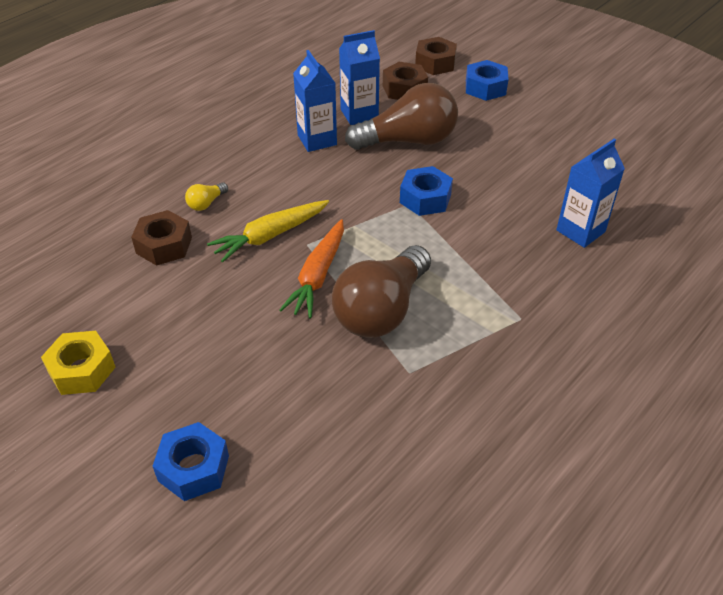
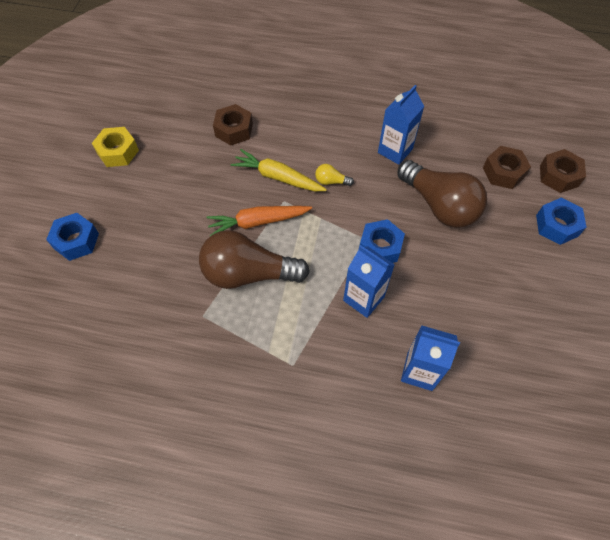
camera: 60 degrees right, 15 degrees up
yellow light bulb [185,182,228,211] -> yellow light bulb moved to [315,164,354,186]
blue carton [339,30,380,125] -> blue carton moved to [343,245,395,318]

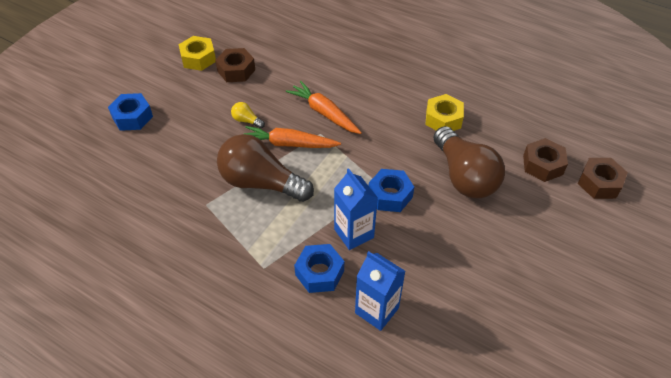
camera: 20 degrees right, 10 degrees down
brown nut [213,104,253,146] -> brown nut moved to [215,48,255,82]
yellow carrot [231,149,327,191] -> orange carrot [286,81,362,134]
yellow light bulb [315,164,354,186] -> yellow light bulb moved to [231,102,265,129]
blue carton [378,85,424,165] -> yellow nut [426,94,464,131]
blue nut [536,198,586,245] -> blue nut moved to [294,244,344,293]

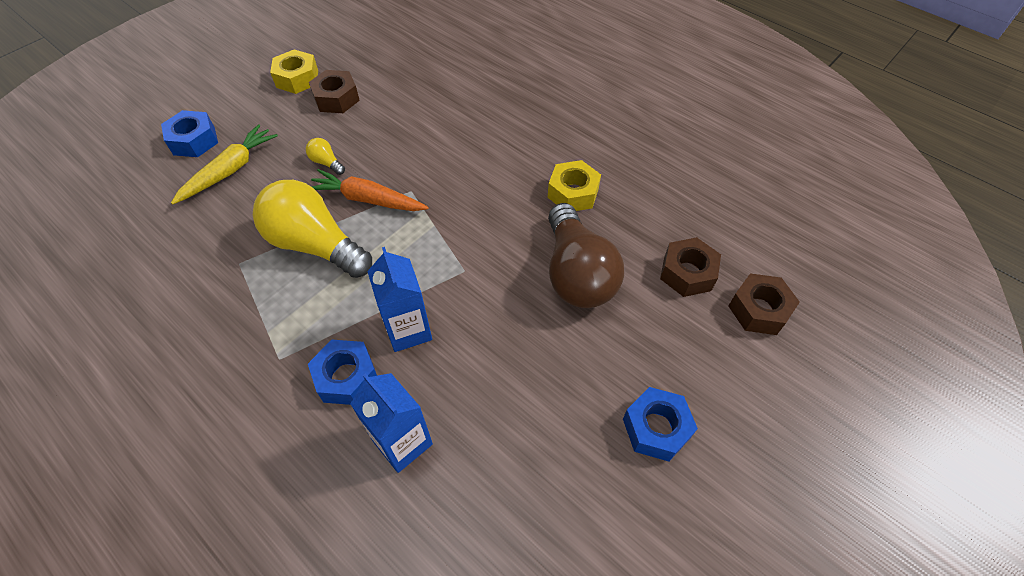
camera: 10 degrees right, 5 degrees up
brown light bulb [217,134,314,202] -> yellow light bulb [253,180,372,278]
orange carrot [286,81,362,134] -> none
blue nut [369,169,414,212] -> blue nut moved to [623,387,698,461]
none -> yellow carrot [171,124,278,204]

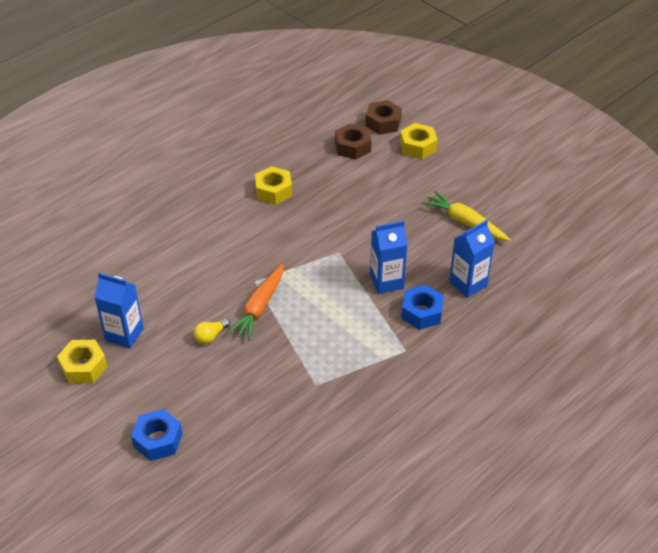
camera: 85 degrees left, 10 degrees down
yellow carrot [171,124,278,204] -> yellow carrot moved to [423,191,511,241]
yellow light bulb [253,180,372,278] -> none
brown nut [309,70,360,113] -> blue carton [94,273,144,348]
brown light bulb [548,203,624,308] -> none
blue nut [623,387,698,461] -> none
none -> yellow nut [400,123,438,159]

